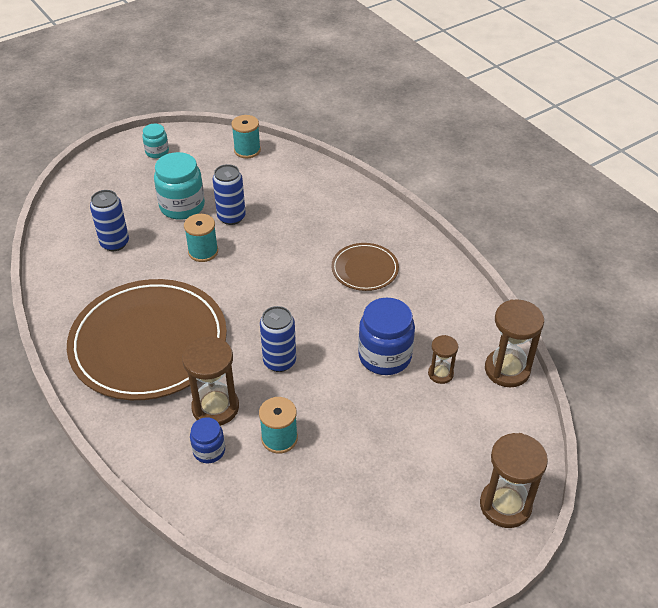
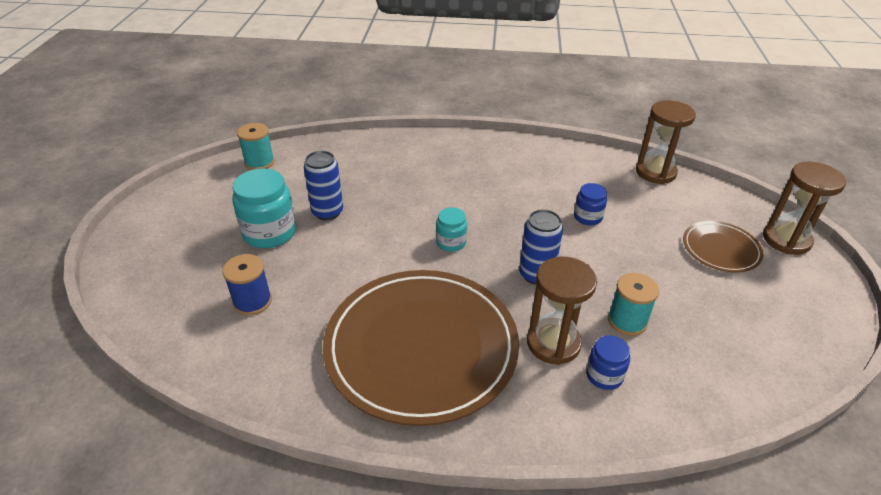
camera: 50 degrees left, 5 degrees down
blue can [90,190,129,251] -> blue spool [222,254,272,316]
turquoise jar [142,124,169,158] -> turquoise jar moved to [436,207,467,252]
turquoise spool [184,214,218,262] -> none
brown plate [331,243,399,291] -> brown plate moved to [683,221,764,272]
blue jar [358,298,415,375] -> blue jar [574,183,607,225], size x0.56
brown hourglass [428,335,458,384] -> none

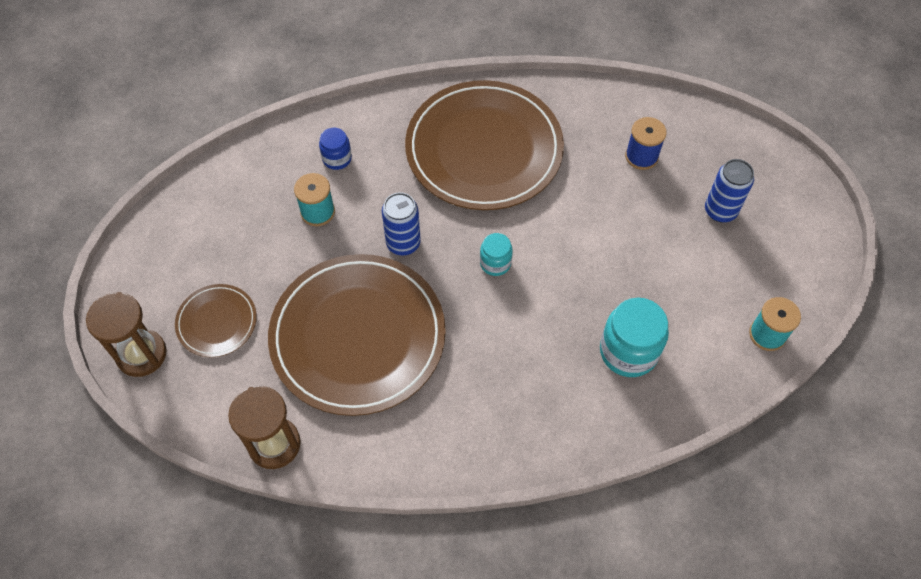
camera: 165 degrees right, 20 degrees up
turquoise jar [232,168,296,248] -> turquoise jar moved to [600,298,669,377]
blue can [304,151,343,220] -> blue can moved to [705,159,754,222]
brown hourglass [527,256,597,365] -> none
blue jar [574,183,607,225] -> brown plate [268,254,446,416]

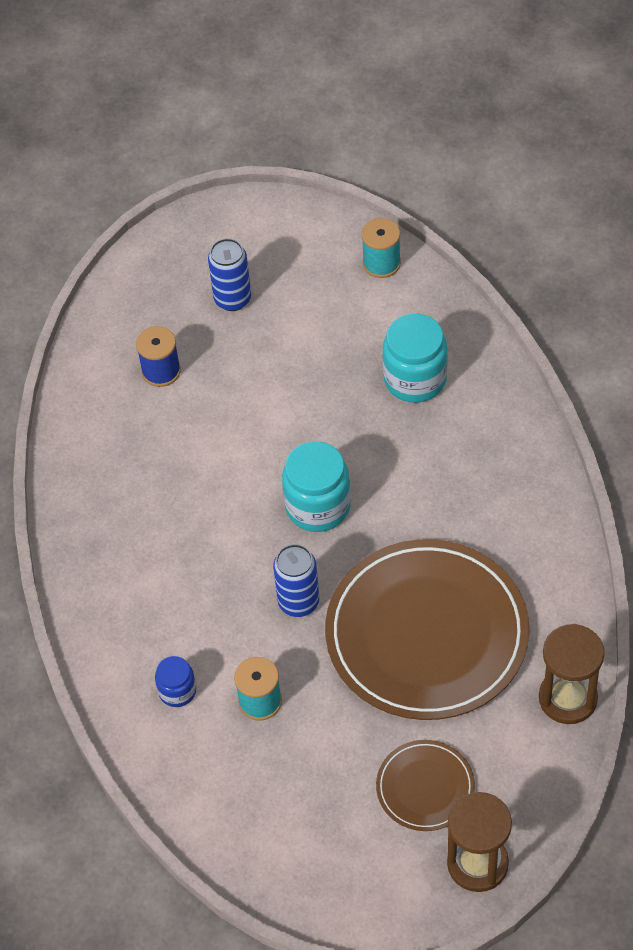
camera: 90 degrees left, 5 degrees down
brown plate [405,80,564,210] -> none
turquoise jar [480,233,513,276] -> turquoise jar [282,441,351,532], size x1.80

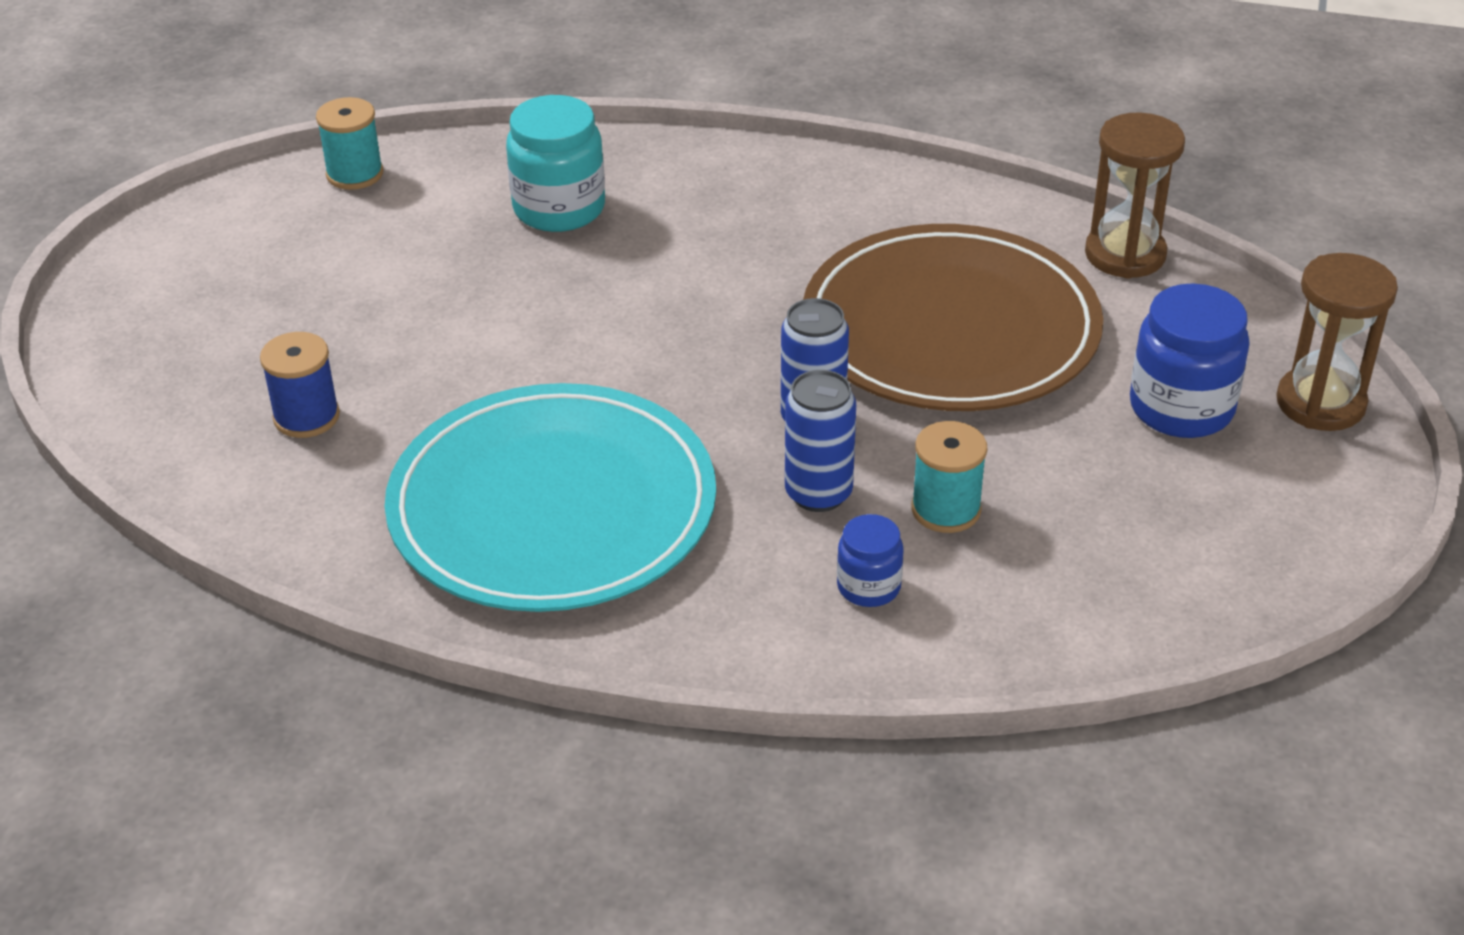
camera: 65 degrees left, 15 degrees down
blue can [208,238,251,311] -> blue can moved to [785,370,856,512]
turquoise jar [282,441,351,532] -> none
brown plate [376,740,475,831] -> blue jar [1130,283,1250,438]
none -> turquoise plate [385,383,716,612]

